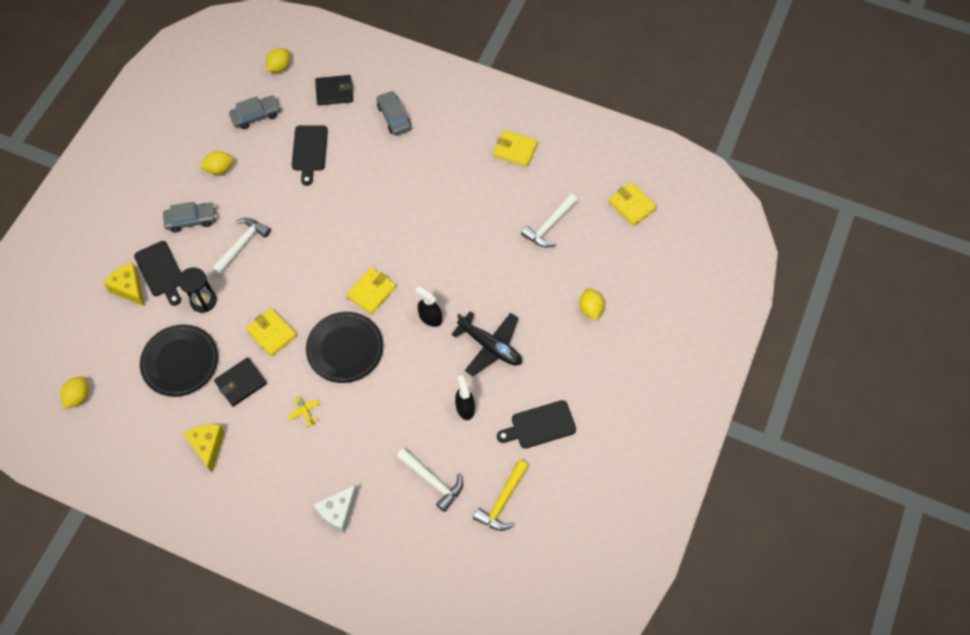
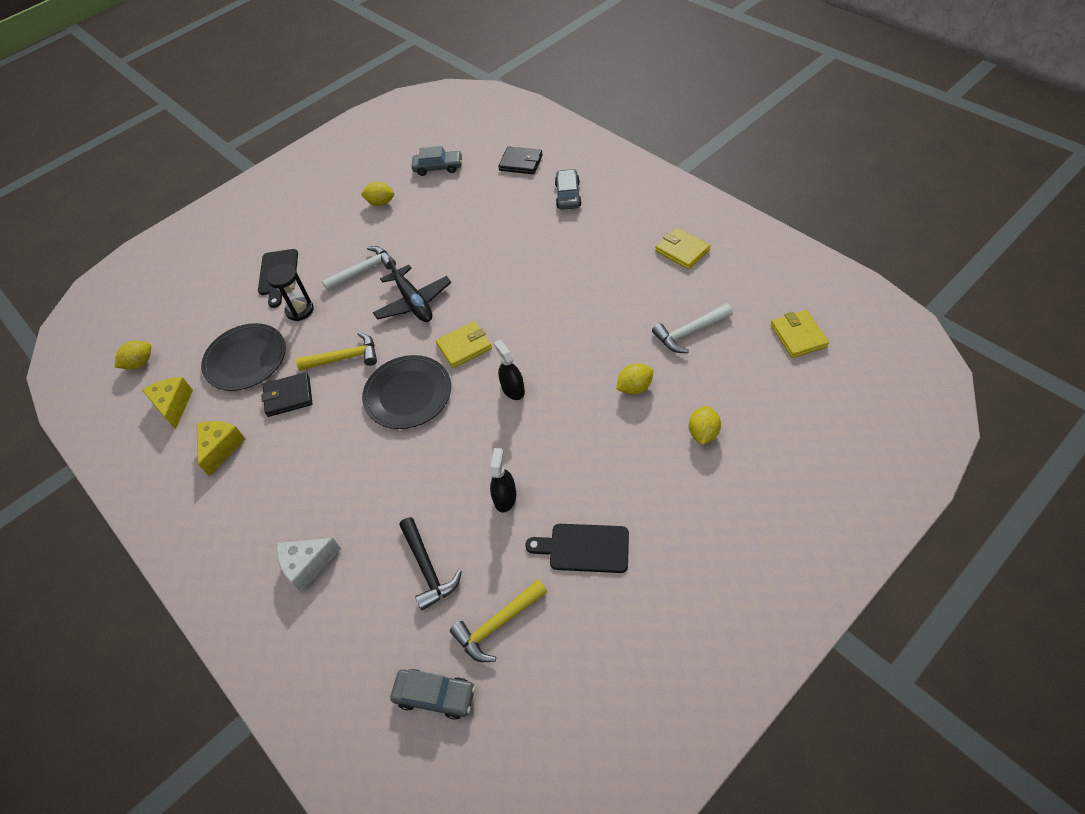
camera: 30 degrees right, 10 degrees down
yellow cheese [103,262,145,306] -> yellow cheese moved to [142,377,193,430]
grey car [163,202,217,232] -> grey car moved to [390,669,475,720]
yellow wallet [246,308,297,357] -> yellow hammer [296,332,377,371]
yellow lemon [266,48,290,73] -> yellow lemon moved to [616,363,653,395]
yellow plane [288,397,320,427] -> none
black cutting board [292,125,328,186] -> none
white hammer [397,448,463,512] -> black hammer [399,517,462,610]
black plane [451,312,522,377] -> black plane moved to [373,257,451,322]

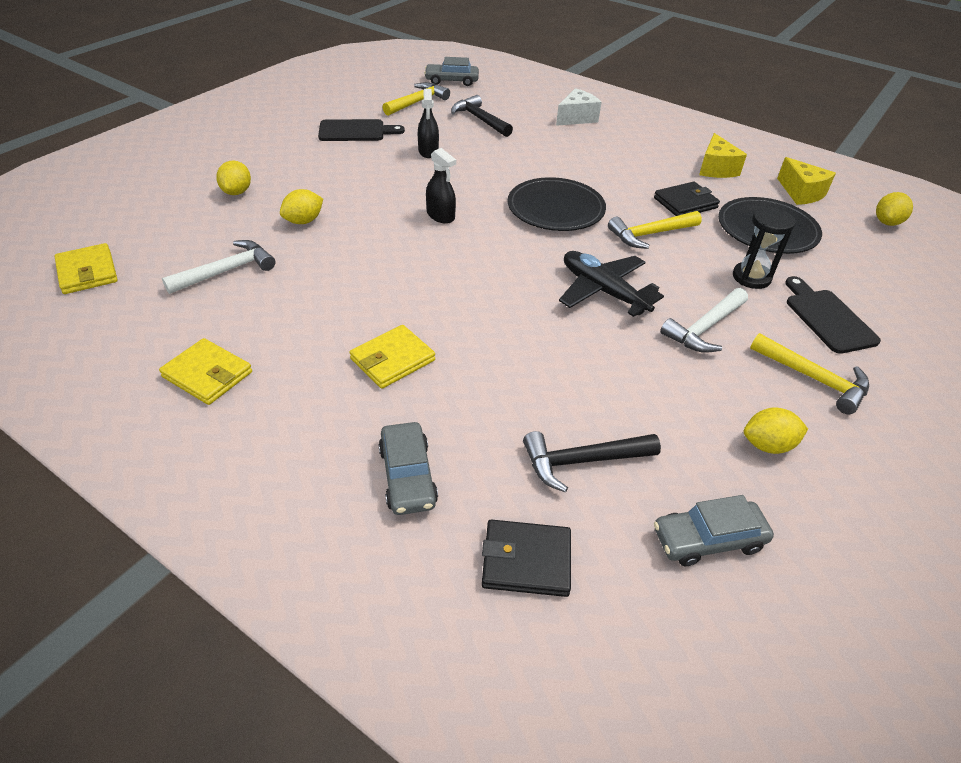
camera: 160 degrees right, 10 degrees down
yellow wallet [436,321,492,368] -> yellow wallet moved to [349,325,435,389]
none -> black hammer [523,431,661,493]
none -> yellow hammer [750,333,869,414]

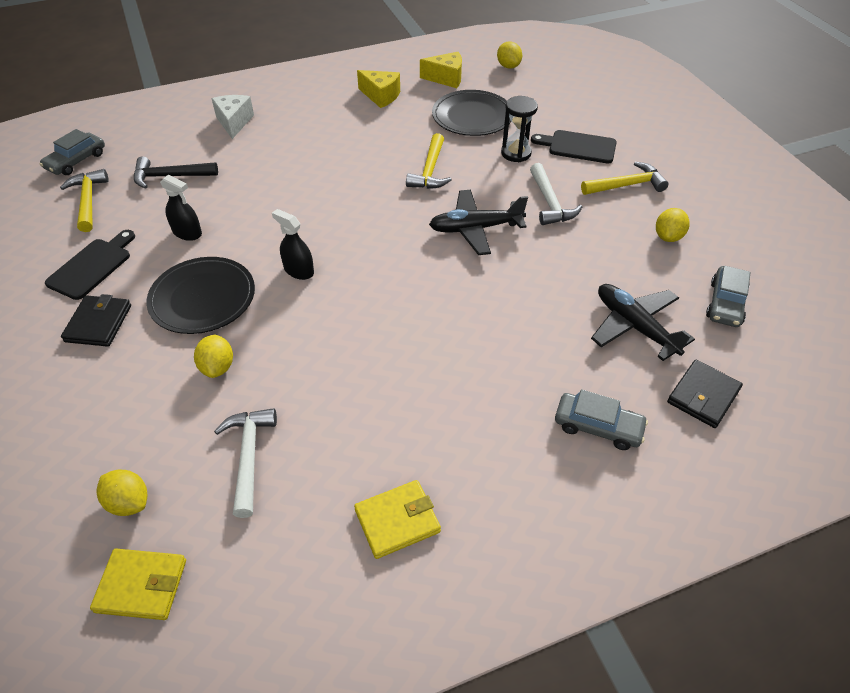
camera: 55 degrees left, 5 degrees up
yellow lemon [216,160,251,195] -> yellow lemon moved to [97,470,147,516]
yellow wallet [349,325,435,389] -> none
black spray bottle [426,148,456,224] -> black spray bottle turned 135 degrees counterclockwise [272,209,314,280]
black plate [507,177,606,231] -> black plate moved to [146,257,255,334]
black hammer [523,431,661,493] -> black plane [591,284,695,361]
black wallet [654,182,720,216] -> black wallet moved to [61,294,131,347]

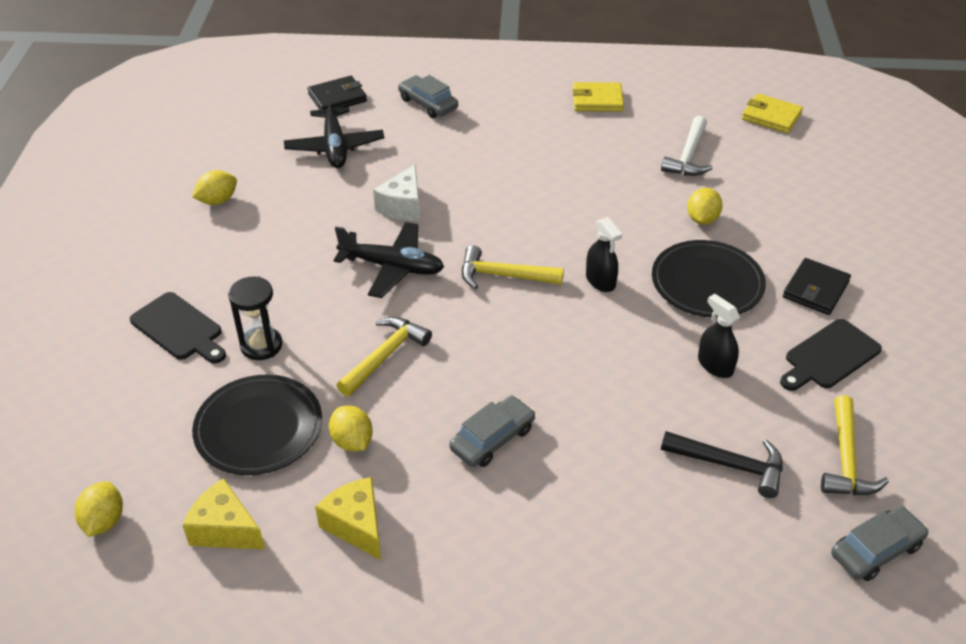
camera: 155 degrees left, 5 degrees down
yellow lemon [97,470,147,516] -> yellow lemon moved to [329,405,373,452]
white cheese [212,95,254,139] -> white cheese moved to [373,165,420,221]
white hammer [530,163,582,225] -> none
yellow hammer [581,162,668,195] -> yellow hammer moved to [462,245,564,289]
grey car [706,266,751,327] -> grey car moved to [449,396,535,467]

